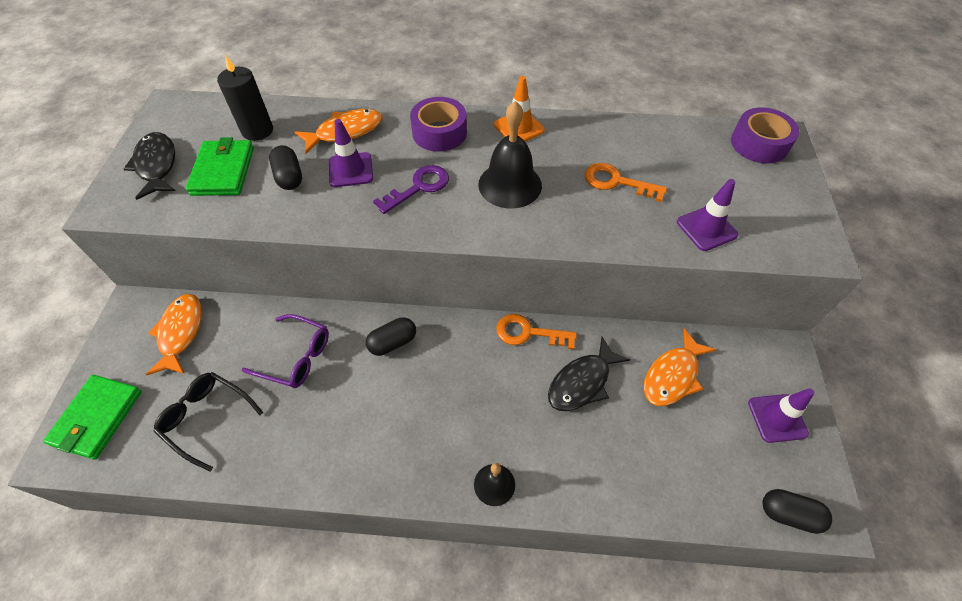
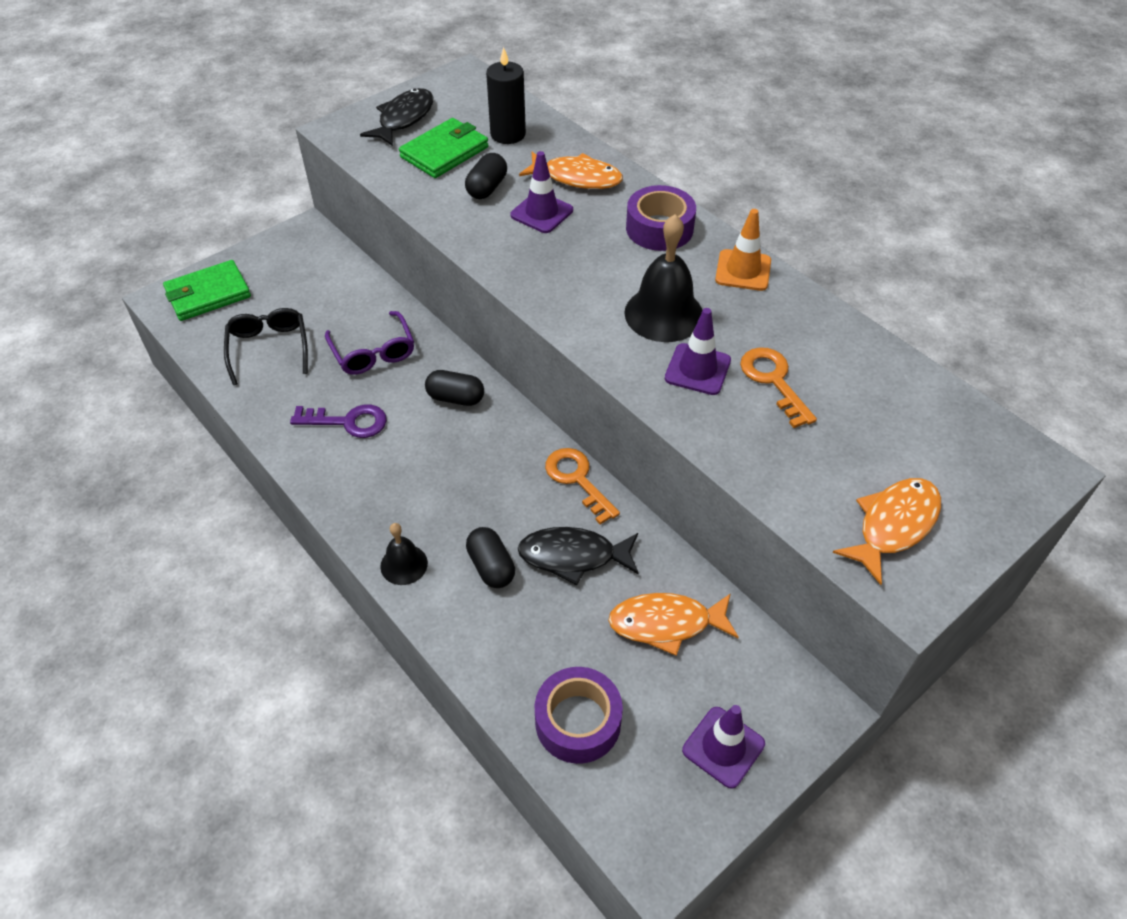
camera: 45 degrees right, 5 degrees down
orange fish [146,294,202,375] -> orange fish moved to [833,478,941,585]
purple key [373,165,449,214] -> purple key moved to [290,404,387,438]
purple traffic cone [677,179,738,251] -> purple traffic cone moved to [665,308,731,395]
purple tape [731,107,799,163] -> purple tape moved to [535,667,623,764]
black capsule [762,489,832,534] -> black capsule moved to [466,527,515,588]

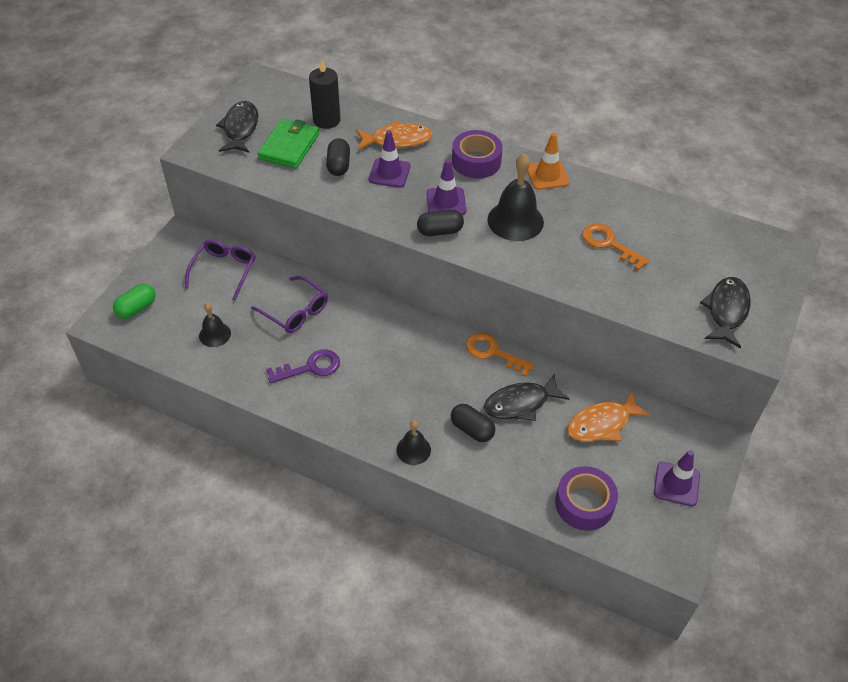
camera: 25 degrees left, 0 degrees up
green wallet [163,260,251,321] -> green capsule [113,284,156,319]
black glasses [224,308,308,385] -> black bell [199,303,231,347]
black capsule [425,370,484,406] -> black capsule moved to [417,210,464,236]
purple traffic cone [665,308,731,395] -> purple traffic cone moved to [426,159,466,215]
orange fish [833,478,941,585] -> black fish [700,277,751,348]
none -> purple glasses [185,239,255,300]

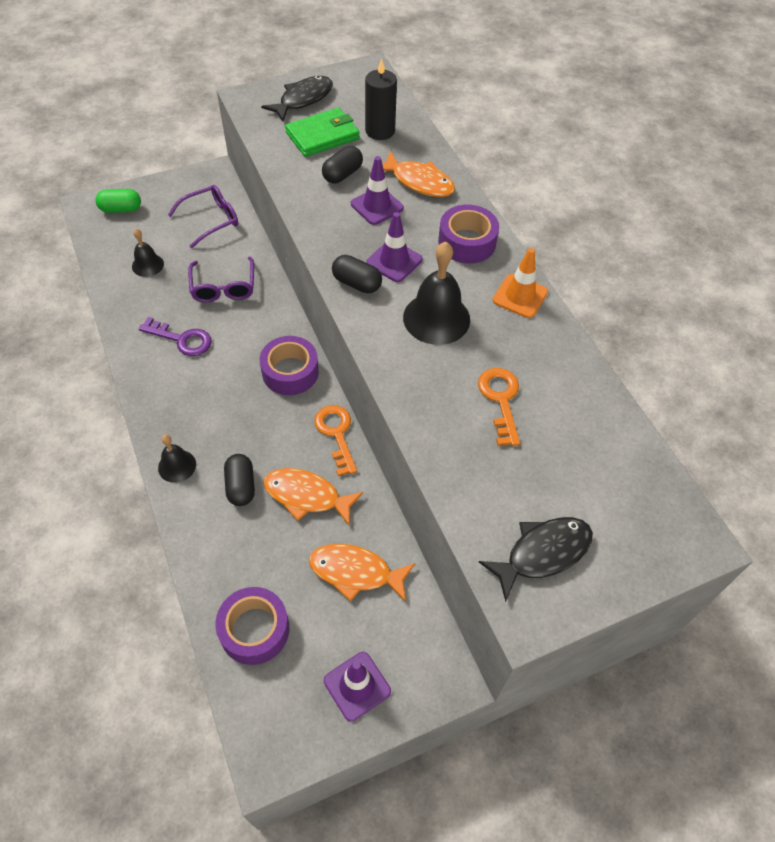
camera: 40 degrees right, 5 degrees up
black fish [484,373,570,421] -> orange fish [264,468,363,526]
none -> purple tape [260,336,319,395]

